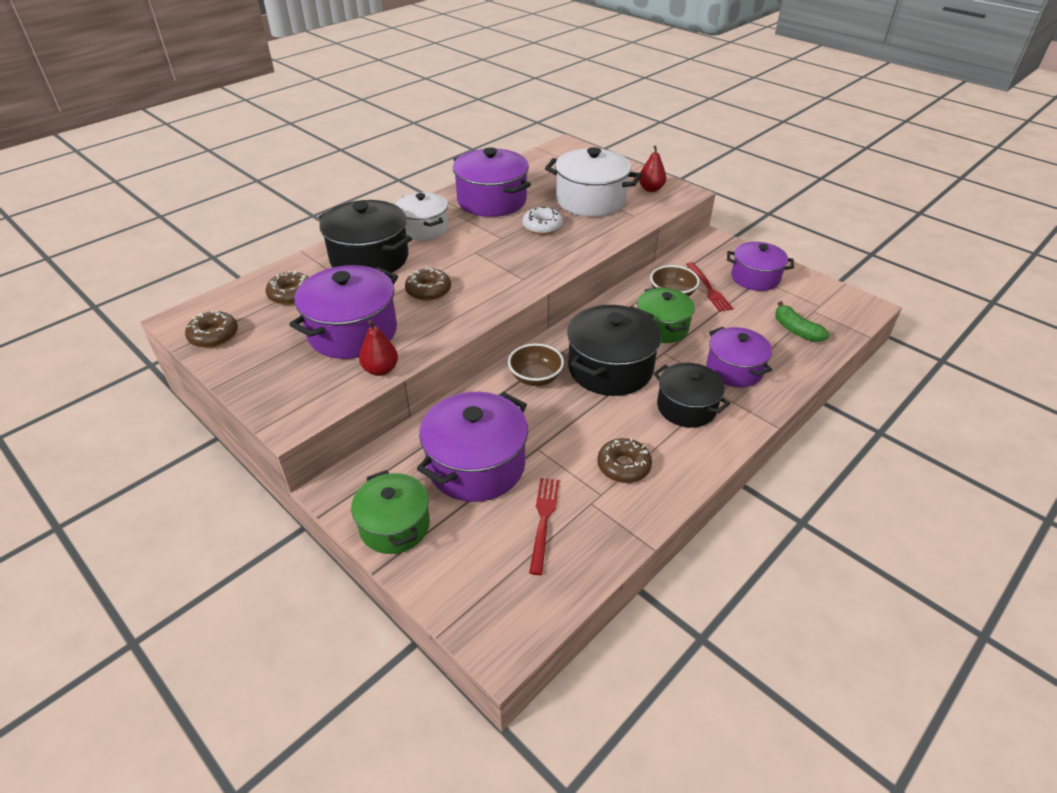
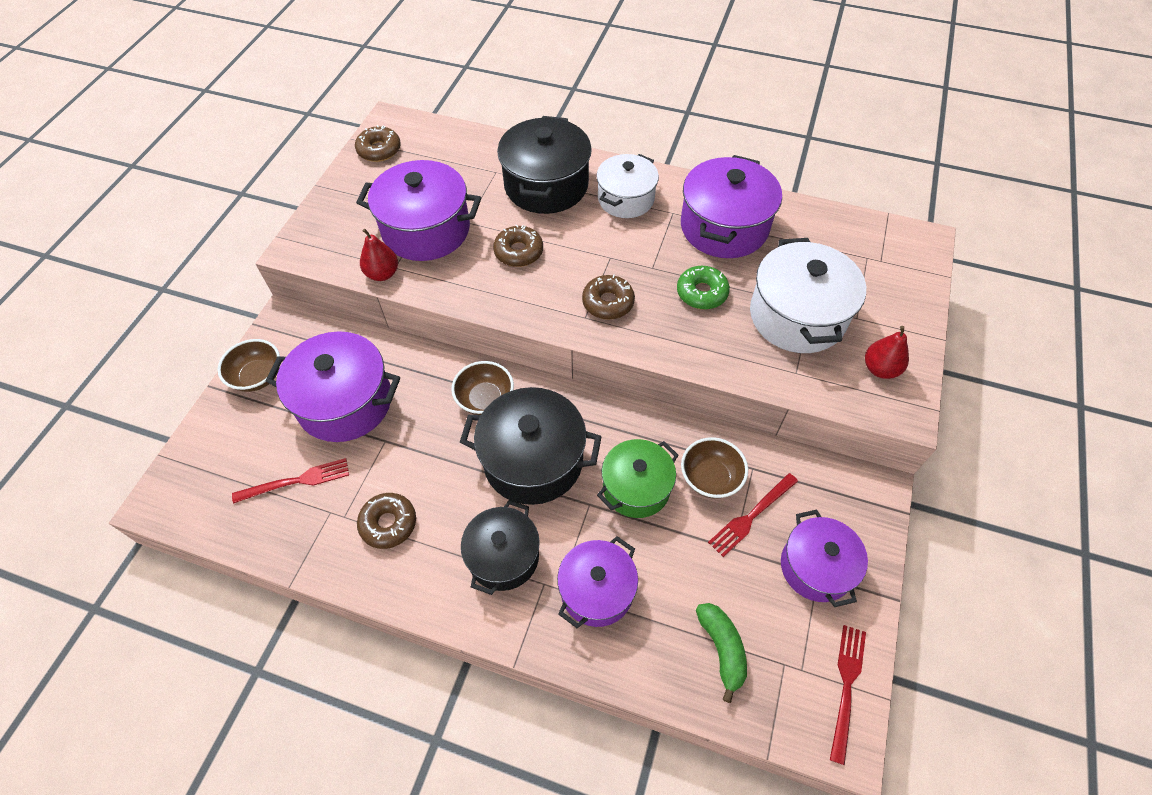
camera: 65 degrees right, 15 degrees up
brown donut [265,271,309,305] -> brown donut moved to [582,274,635,320]
green pot [351,470,430,554] -> brown bowl [218,339,280,392]
white donut [522,206,563,235] -> green donut [677,266,730,310]
green banana [775,301,829,342] -> green banana turned 135 degrees clockwise [696,603,747,703]
none -> red fork [830,625,866,765]

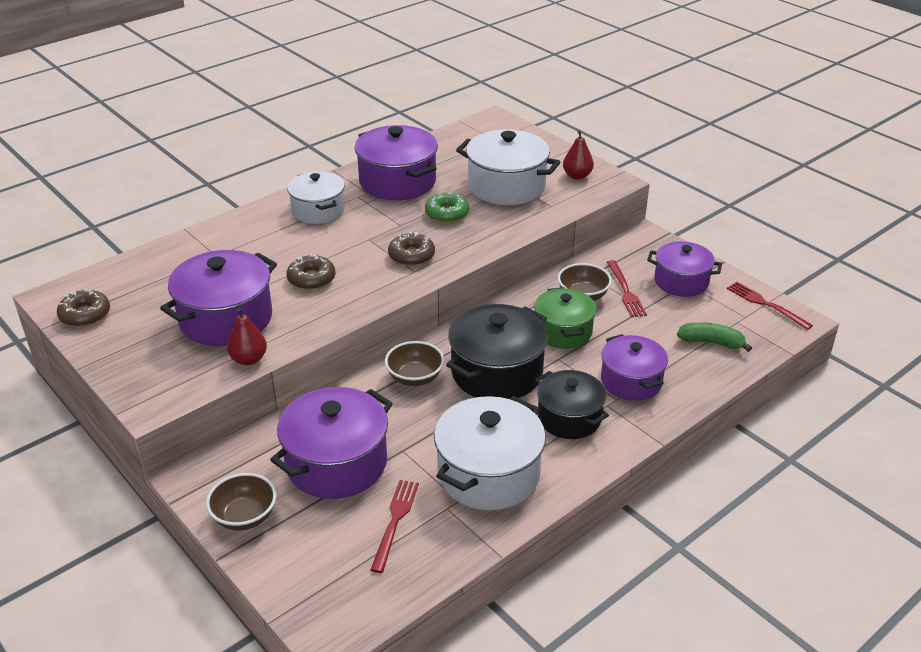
camera: 60 degrees left, 20 degrees down
brown donut [357,493,416,549] -> white pot [434,396,546,510]
black pot [497,116,592,214] -> none

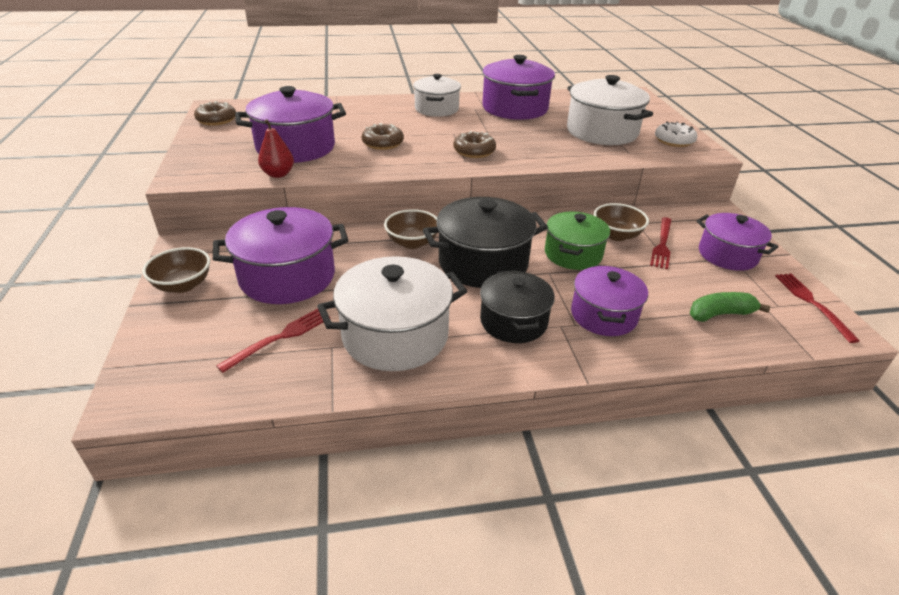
camera: 30 degrees right, 0 degrees up
green donut [425,191,469,223] -> none
red pear [563,130,594,180] -> white donut [655,122,697,147]
green banana [677,322,752,352] -> green banana turned 60 degrees counterclockwise [690,292,770,322]

